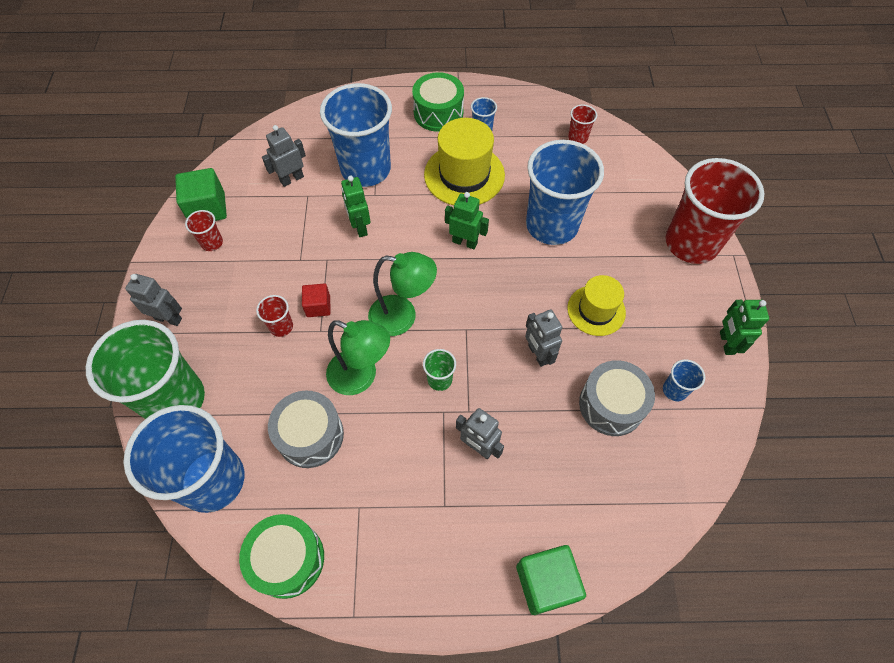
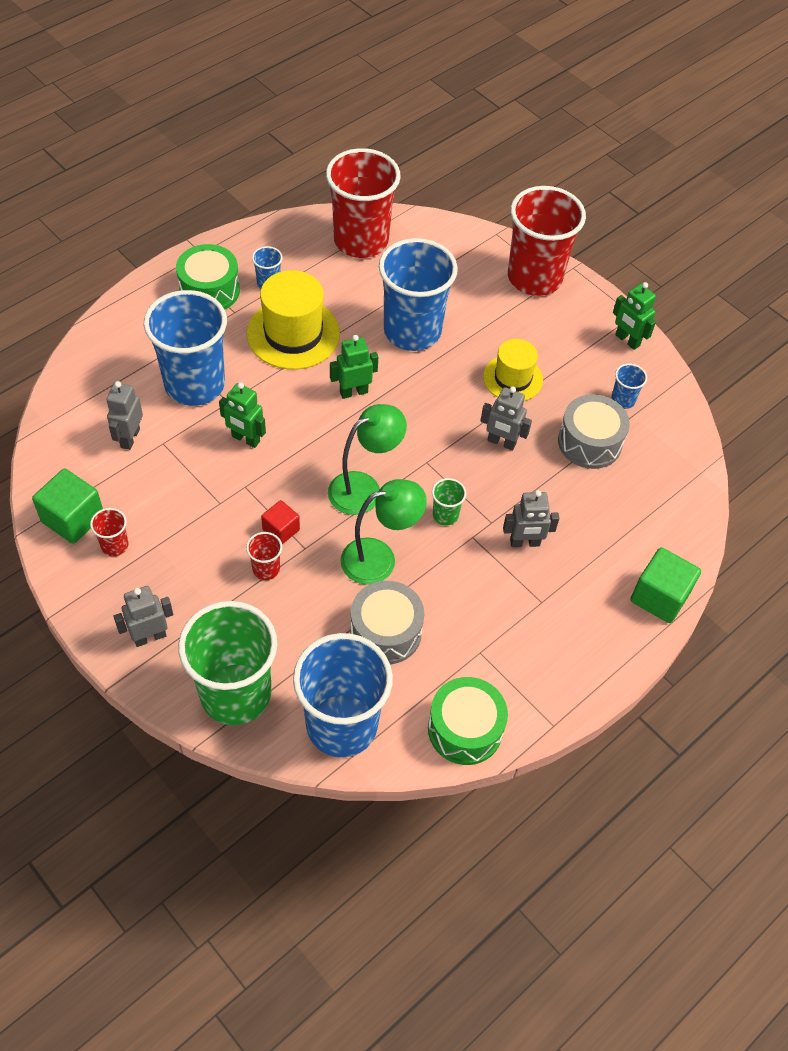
camera: 45 degrees left, 5 degrees down
red cup [568,104,597,144] -> red cup [326,148,401,258], size x2.43

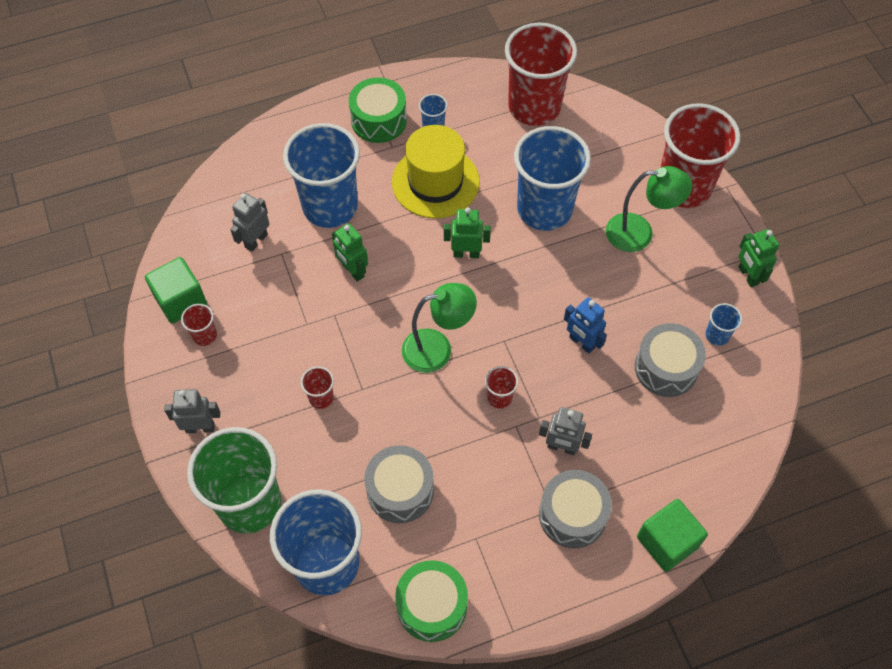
camera: 25 degrees right, 5 degrees up
red cube [261,500,300,544] -> none
green lamp [340,479,427,585] -> green lamp moved to [606,166,692,252]
green cup [432,478,466,526] -> red cup [485,366,518,409]
grey robot [480,386,532,450] -> blue robot [564,297,607,354]
yellow hat [483,339,543,401] -> none
none -> grey drum [539,470,612,548]

